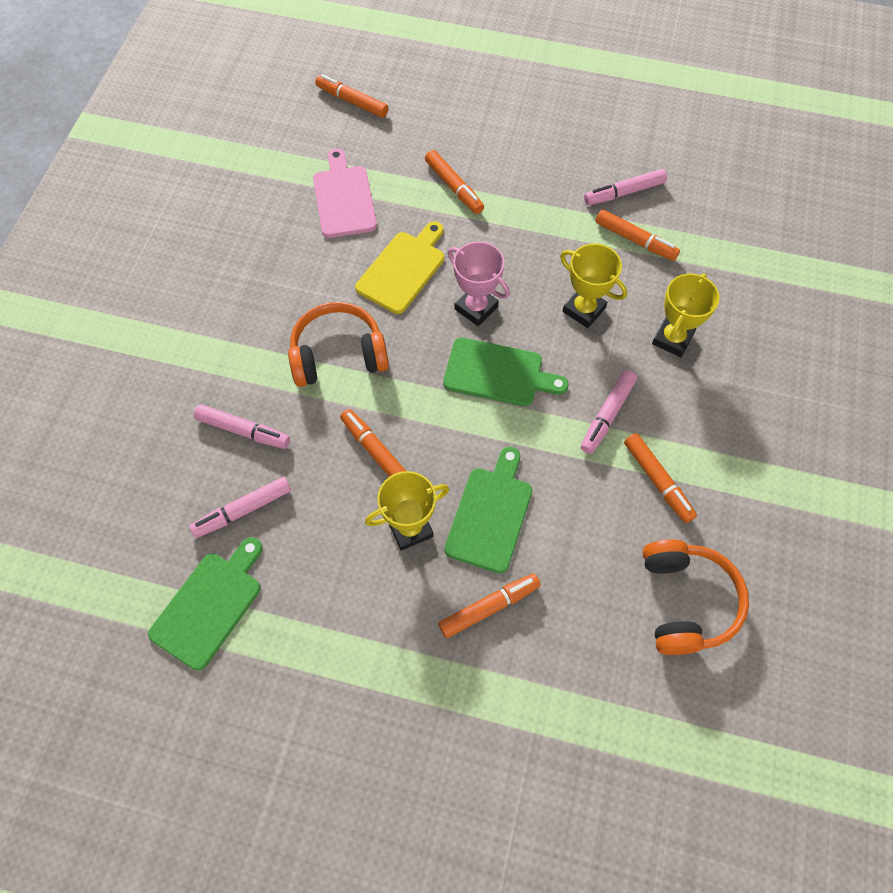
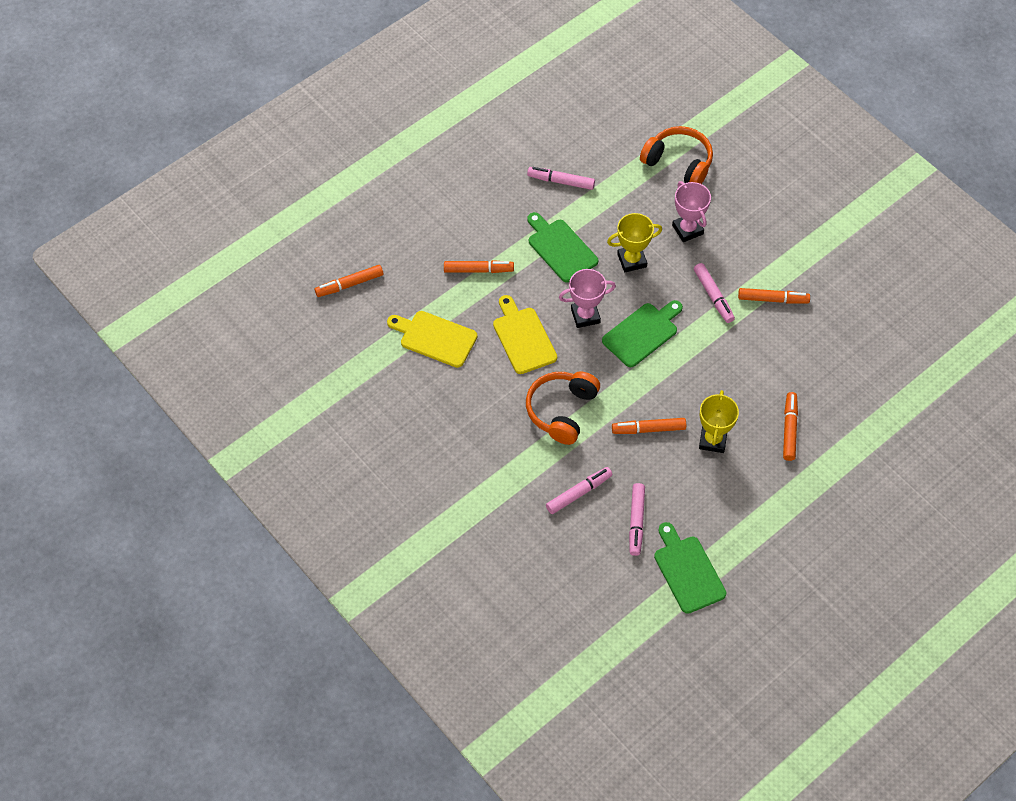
camera: 55 degrees left, 5 degrees down
pink cutting board [313,148,377,238] -> yellow cutting board [387,311,477,368]
green cutting board [444,447,532,574] -> green cutting board moved to [527,212,598,282]
pink marker [584,169,667,205] -> pink marker turned 90 degrees clockwise [527,167,595,190]
orange marker [596,210,680,261] -> none
orange headphones [642,539,749,655] -> orange headphones moved to [640,126,713,184]
yellow trophy [652,273,720,357] -> pink trophy [672,181,711,242]

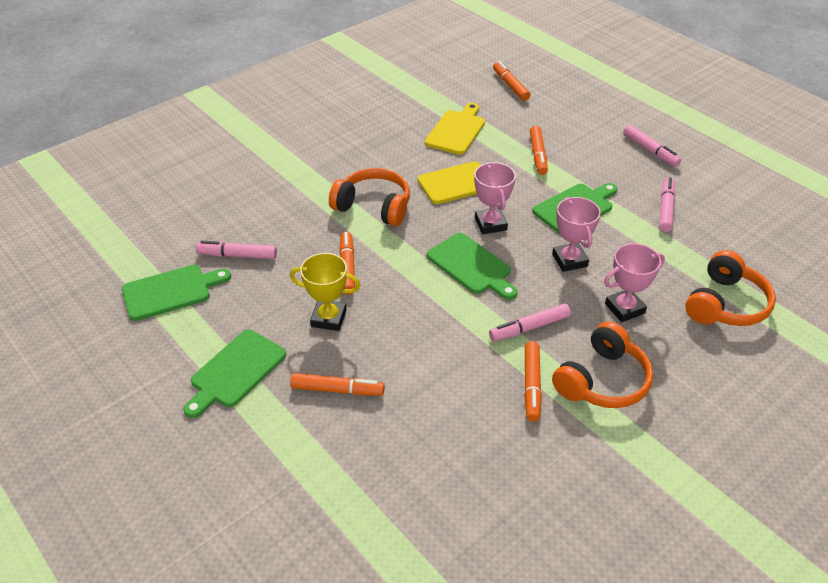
camera: 90 degrees right, 15 degrees down
pink marker [546,467,612,514] -> pink marker moved to [623,125,681,167]
yellow trophy [607,213,662,272] -> pink trophy [552,197,601,272]
none -> green cutting board [183,330,286,418]
none -> orange headphones [552,321,653,408]

